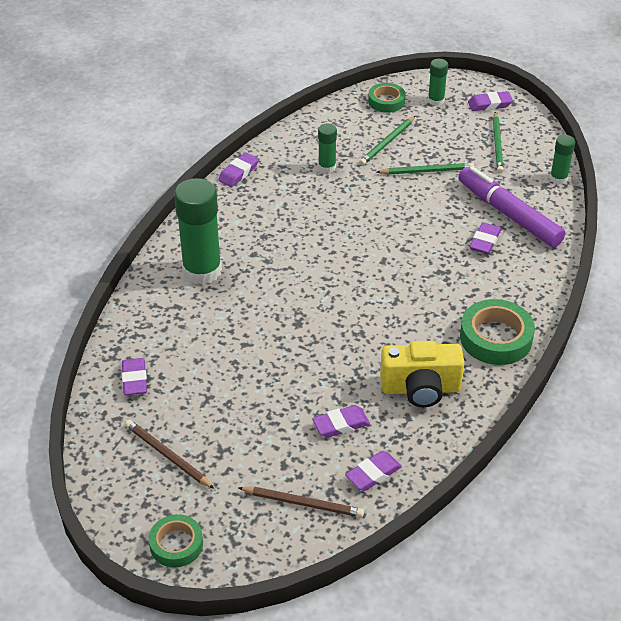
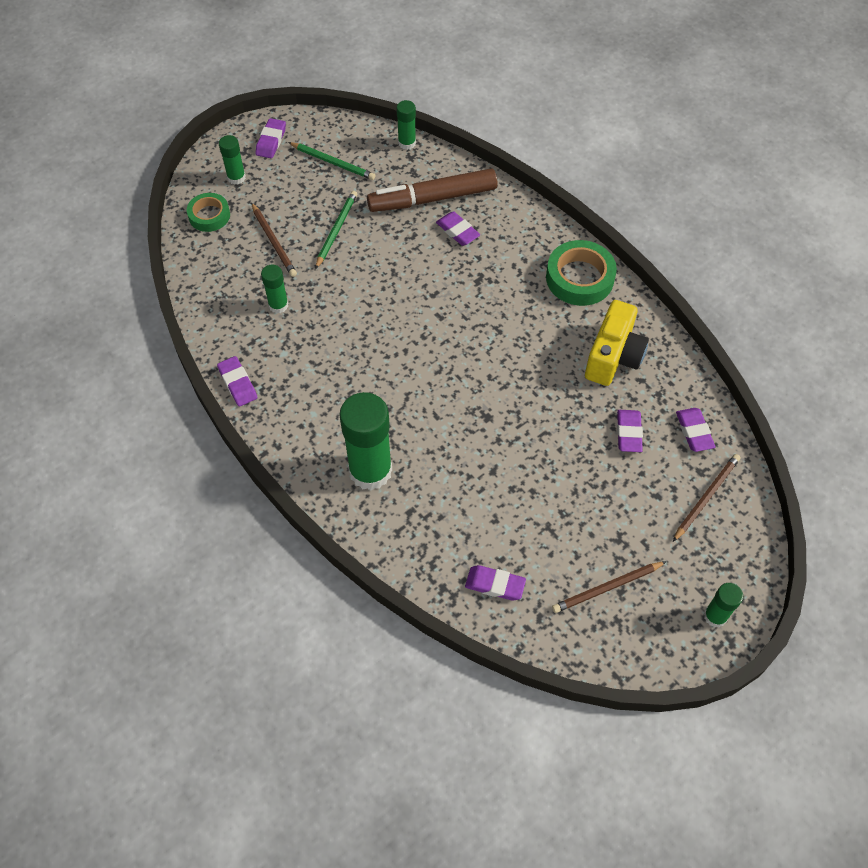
camera: 65 degrees left, 15 degrees up
green tape [149,514,203,567] -> green glue stick [704,583,743,627]
green pencil [359,116,415,165] -> brown pencil [251,203,297,277]
purple marker [458,166,565,247] -> brown marker [367,168,498,212]

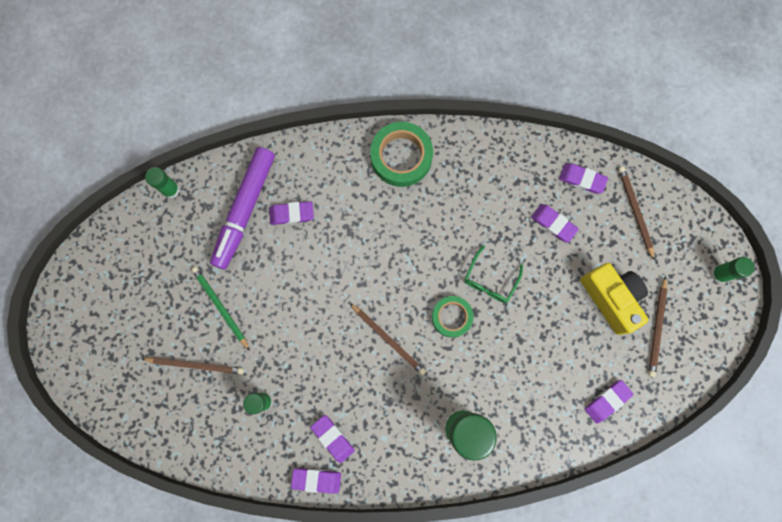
camera: 55 degrees left, 20 degrees up
green tape [187,193,230,232] -> green tape moved to [432,296,474,338]
green glue stick [219,135,246,185] -> none
purple eraser [256,118,286,158] -> purple eraser moved to [310,415,355,463]
green pencil [288,142,376,180] -> none
brown marker [367,168,498,212] -> purple marker [210,147,275,270]
yellow camera [585,300,649,386] -> yellow camera moved to [580,263,649,335]
none -> brown pencil [350,303,426,376]
none -> green glasses [464,245,523,303]

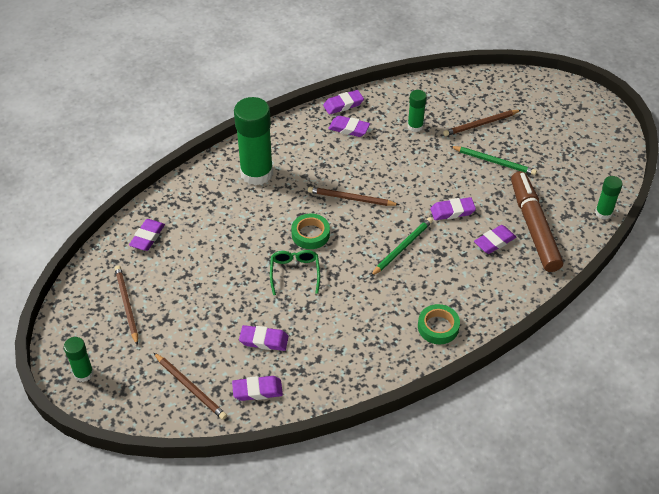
camera: 150 degrees right, 30 degrees down
purple marker [210,147,275,270] -> brown marker [511,171,563,272]
green tape [370,122,433,187] -> green tape [418,304,460,344], size x0.63
yellow camera [580,263,649,335] -> none
none -> green pencil [370,218,433,277]
none -> purple eraser [430,197,476,220]

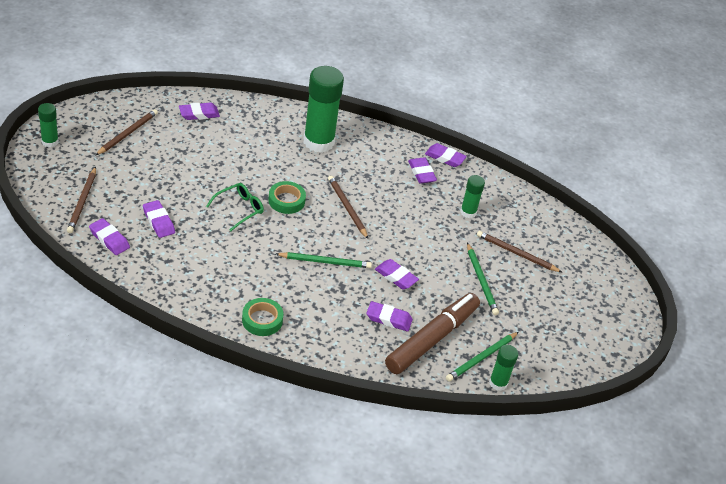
camera: 45 degrees right, 5 degrees down
none -> green pencil [446,332,519,382]

